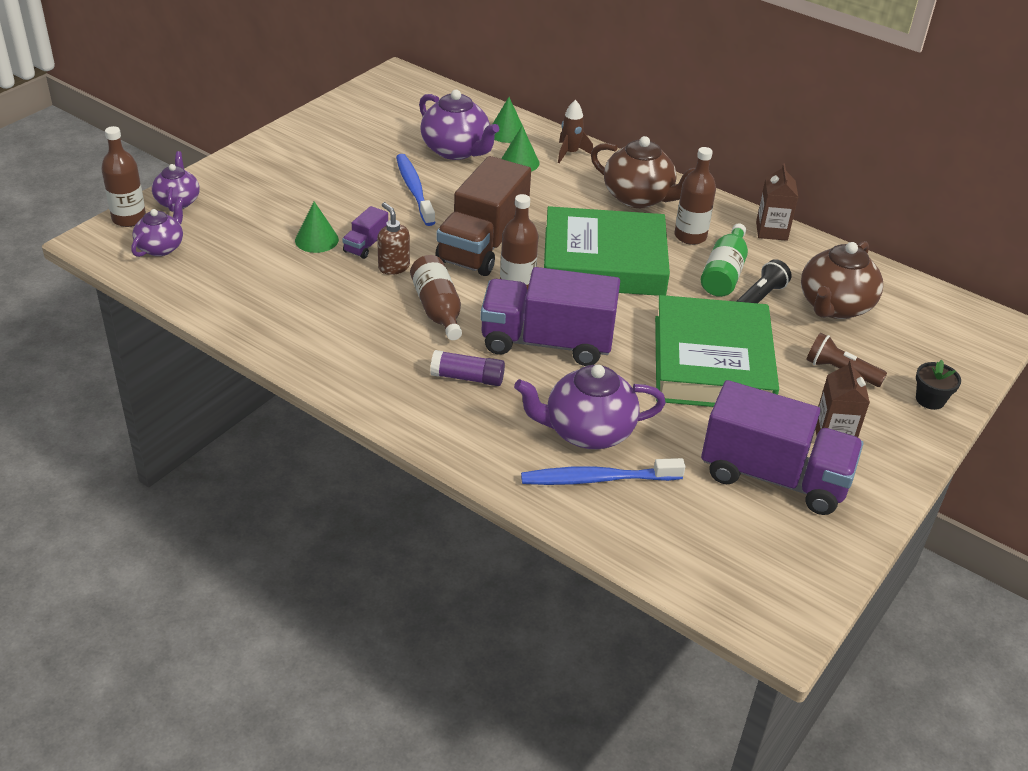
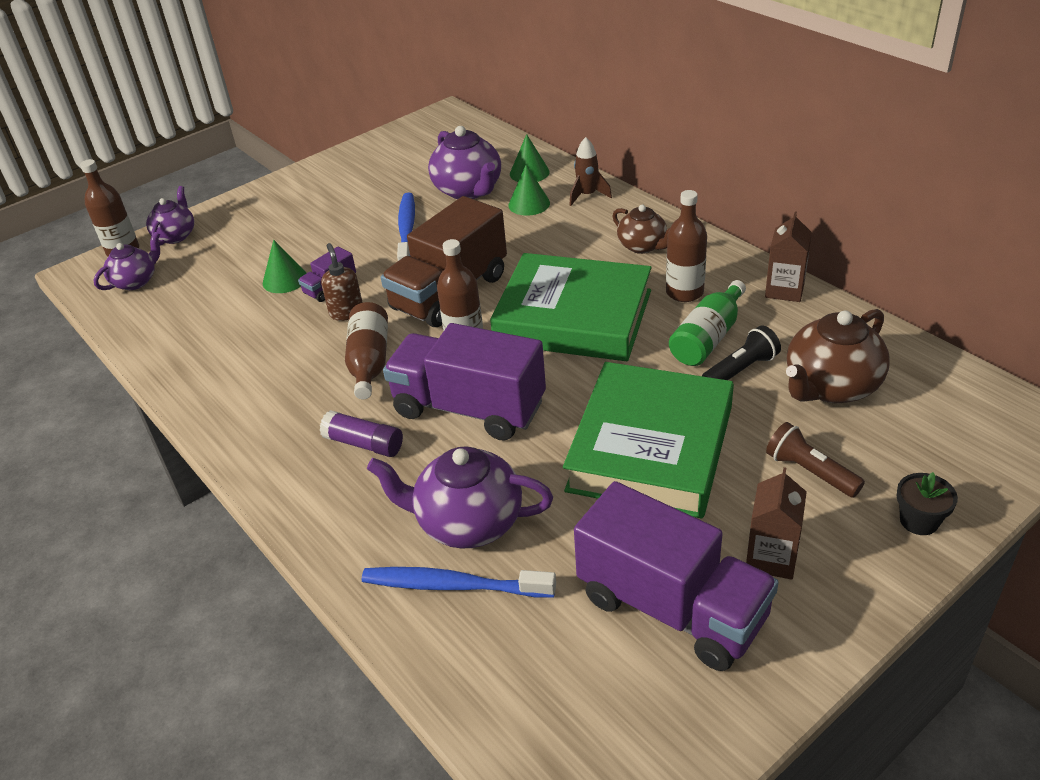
camera: 20 degrees right, 0 degrees up
brown teapot [591,136,695,208] -> brown teapot [613,204,670,254], size x0.62

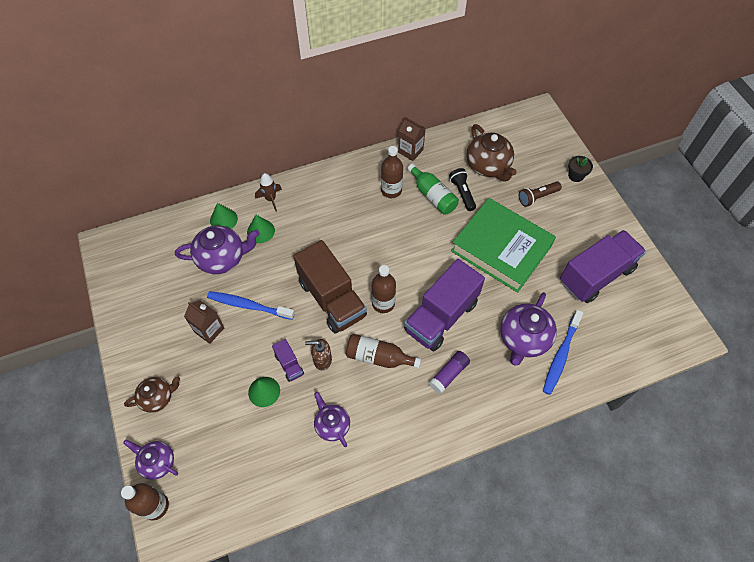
camera: 75 degrees left, 20 degrees up
purple teapot [94,232,160,290] -> purple teapot moved to [314,392,350,447]
green book [490,253,652,361] -> none
brown teapot [613,204,670,254] -> brown teapot moved to [124,377,180,413]
brown carton [746,467,807,580] -> brown carton moved to [184,300,224,344]

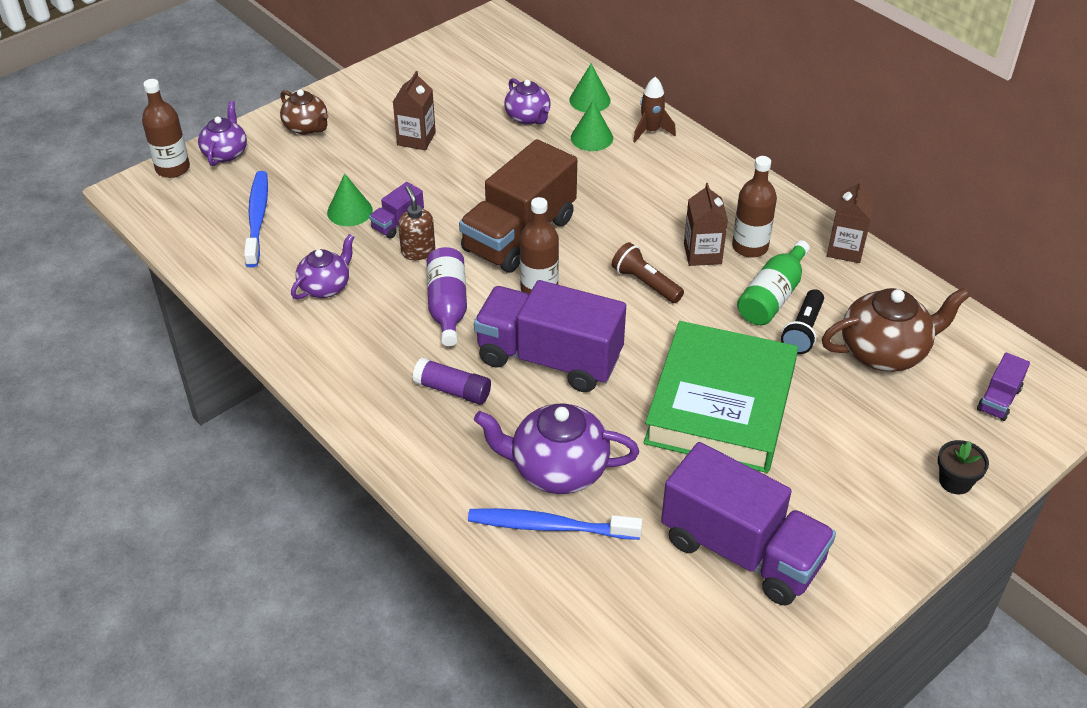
camera: 70 degrees right, 15 degrees down
purple teapot [175,225,260,274] -> purple teapot [504,78,551,125], size x0.62
blue toothbrush [207,291,295,320] -> blue toothbrush moved to [244,171,268,268]
brown bottle [346,334,421,368] -> purple bottle [427,247,467,346]
black flashlight [449,168,476,211] -> black flashlight turned 150 degrees clockwise [781,289,824,354]
brown teapot [466,124,517,182] -> brown teapot turned 150 degrees counterclockwise [822,288,970,372]
brown flashlight [519,181,562,207] -> brown flashlight moved to [612,242,684,303]
none -> brown carton [684,183,728,266]
none -> purple truck [977,353,1030,421]

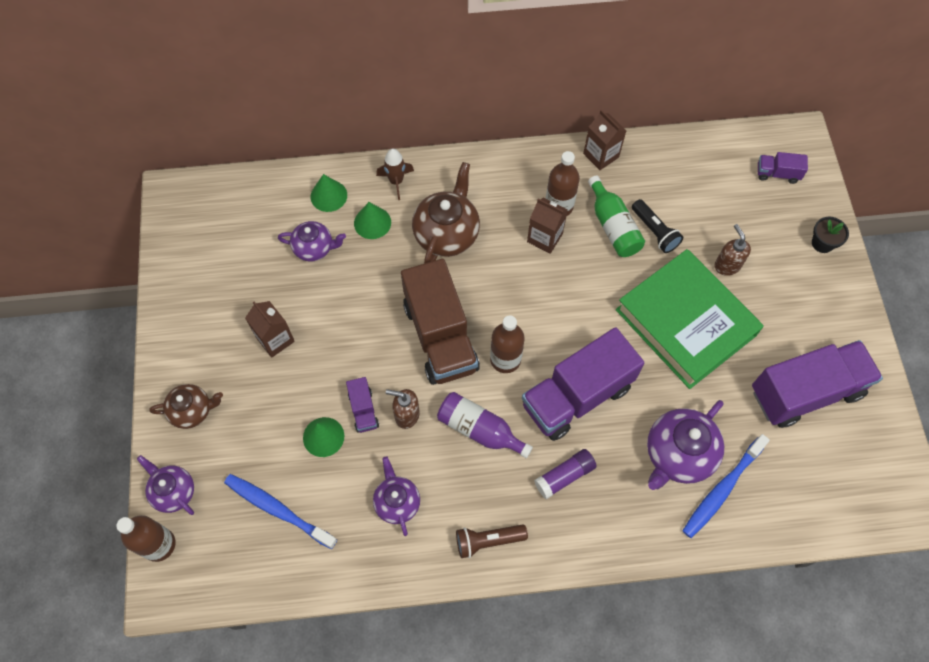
camera: 55 degrees left, 20 degrees up
brown flashlight [612,242,684,303] -> brown flashlight moved to [456,524,528,558]
brown teapot [822,288,970,372] -> brown teapot moved to [412,162,480,264]
purple truck [977,353,1030,421] -> purple truck turned 120 degrees clockwise [758,152,808,184]
none -> brown soap dispenser [714,224,751,276]

